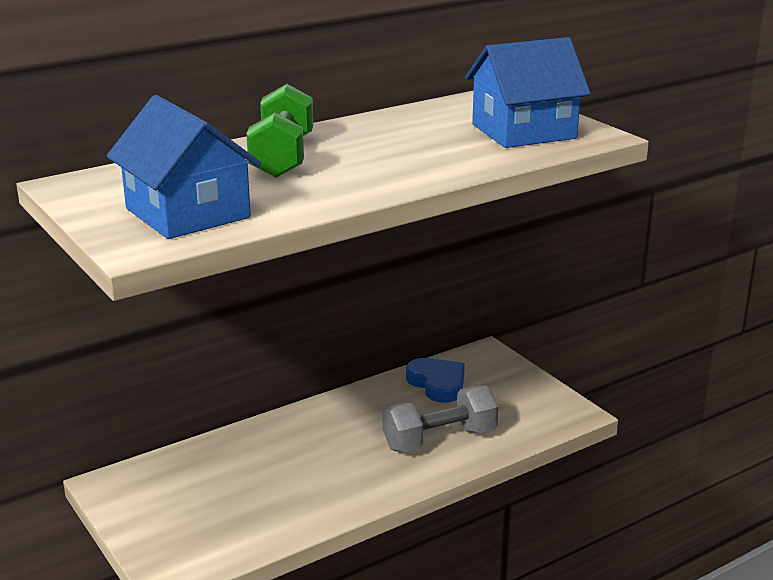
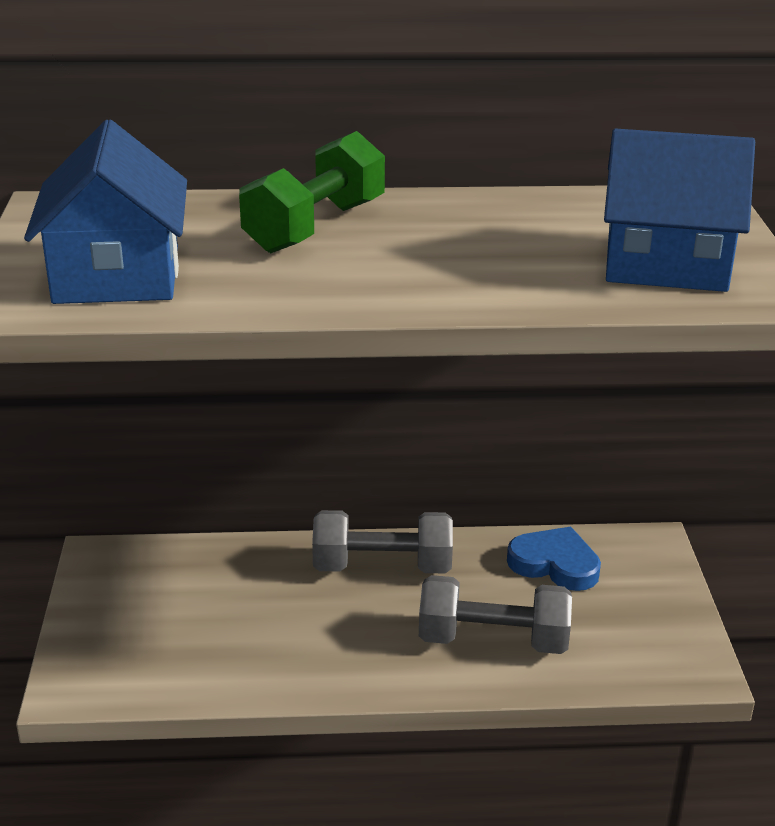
camera: 30 degrees right, 5 degrees up
blue heart [406,358,465,403] -> blue heart turned 60 degrees counterclockwise [507,527,601,591]
none -> grey dumbbell [312,510,453,573]

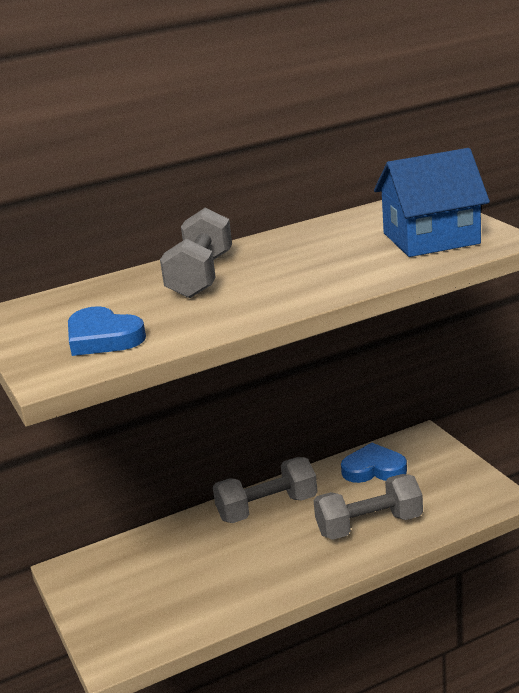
camera: 20 degrees left, 5 degrees down
blue house [24,120,187,304] -> blue heart [68,306,146,356]
green dumbbell [239,131,385,253] -> grey dumbbell [160,208,232,298]

